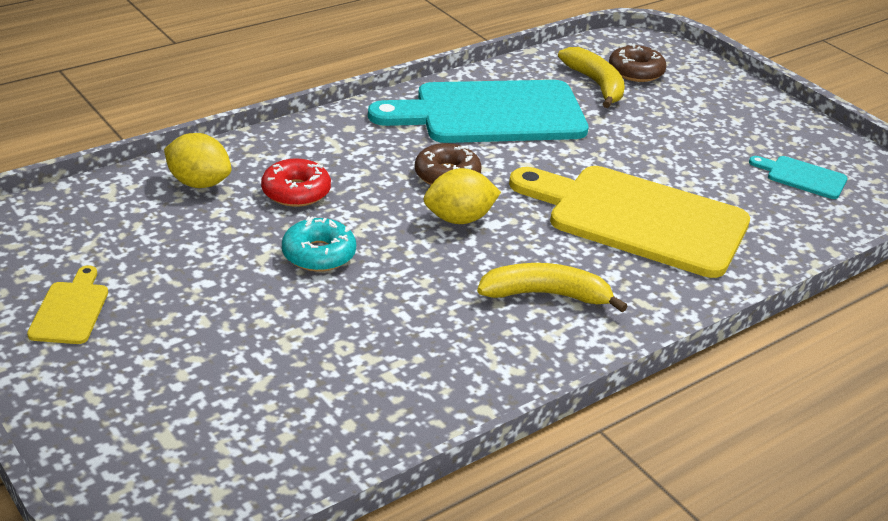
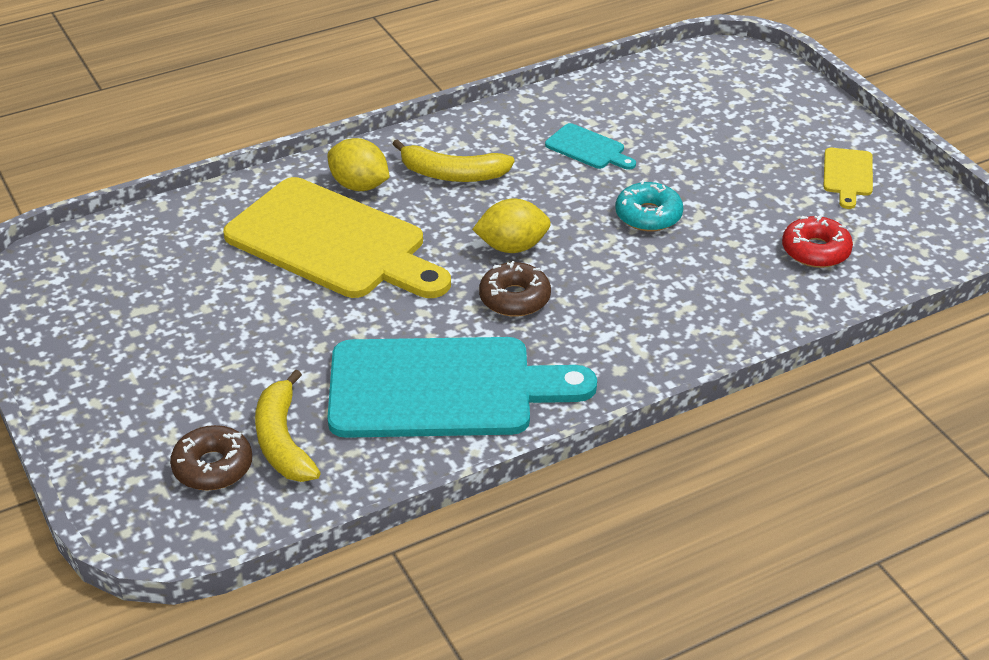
camera: 170 degrees left, 5 degrees up
yellow lemon [164,133,231,188] -> yellow lemon moved to [327,138,390,191]
red donut [261,159,331,207] -> red donut moved to [782,215,853,268]
turquoise cutting board [749,156,848,199] -> turquoise cutting board moved to [545,123,636,170]

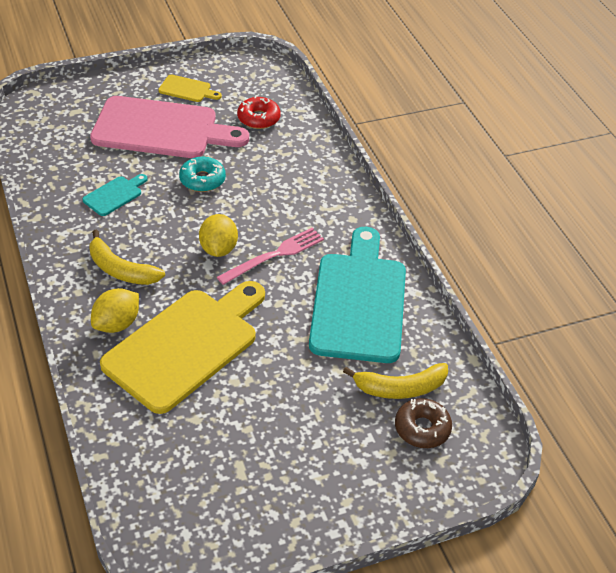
camera: 85 degrees left, 5 degrees up
yellow banana [393,139,515,182] -> yellow banana turned 105 degrees clockwise [90,230,165,285]
brown donut [479,261,551,317] -> pink fork [217,228,324,285]
none -> pink cutting board [90,96,249,158]

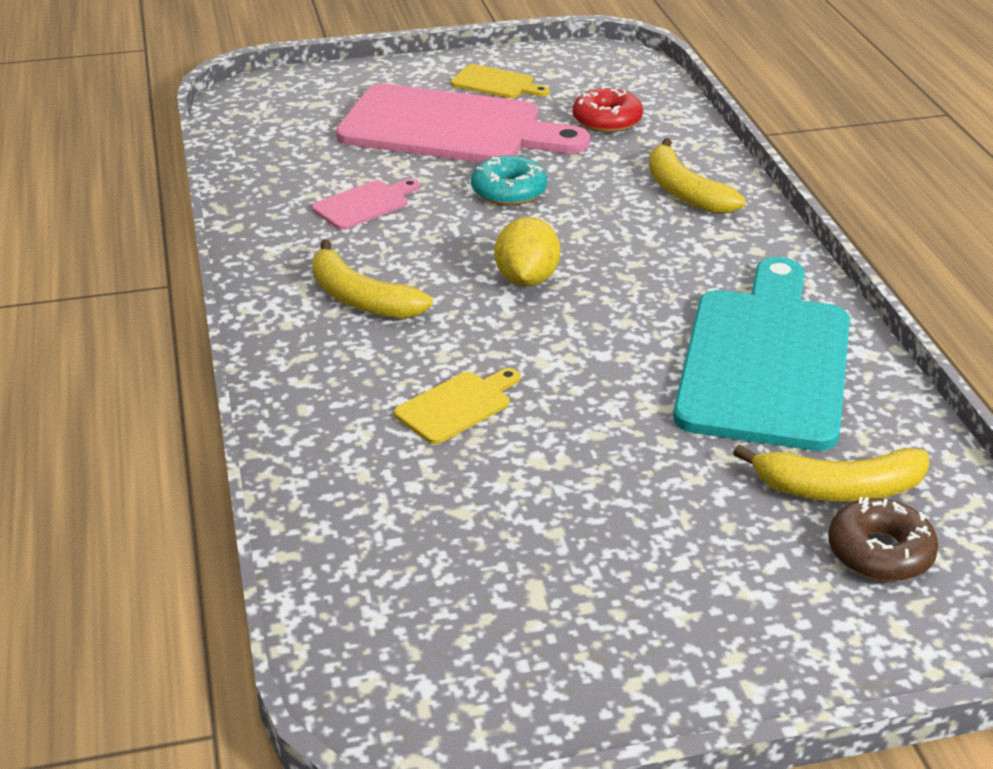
camera: 10 degrees right, 10 degrees down
turquoise cutting board [82,174,148,216] -> pink cutting board [312,179,420,230]
yellow lemon [91,288,139,333] -> none
yellow cutting board [100,281,265,414] -> yellow cutting board [394,368,520,444], size x0.42
pink fork [217,228,324,285] -> none
none -> yellow banana [649,138,746,214]

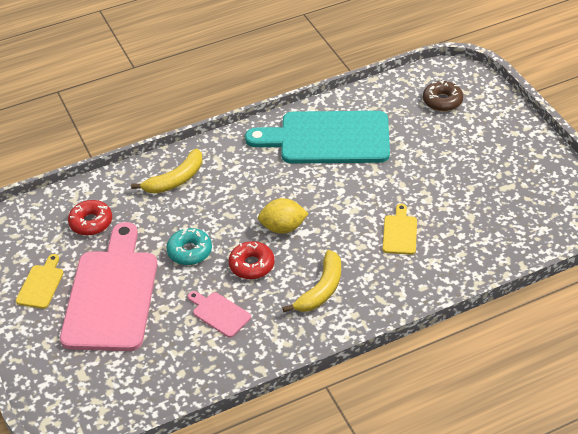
camera: 100 degrees left, 10 degrees up
yellow cutting board [394,368,520,444] -> yellow cutting board turned 60 degrees clockwise [383,204,417,255]
yellow banana [733,444,929,502] -> none
none -> red donut [228,241,275,279]

